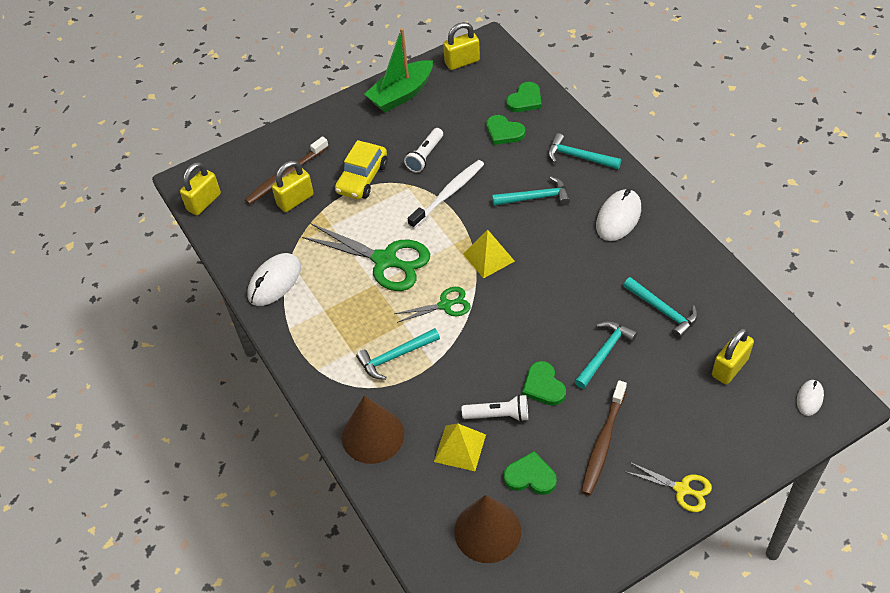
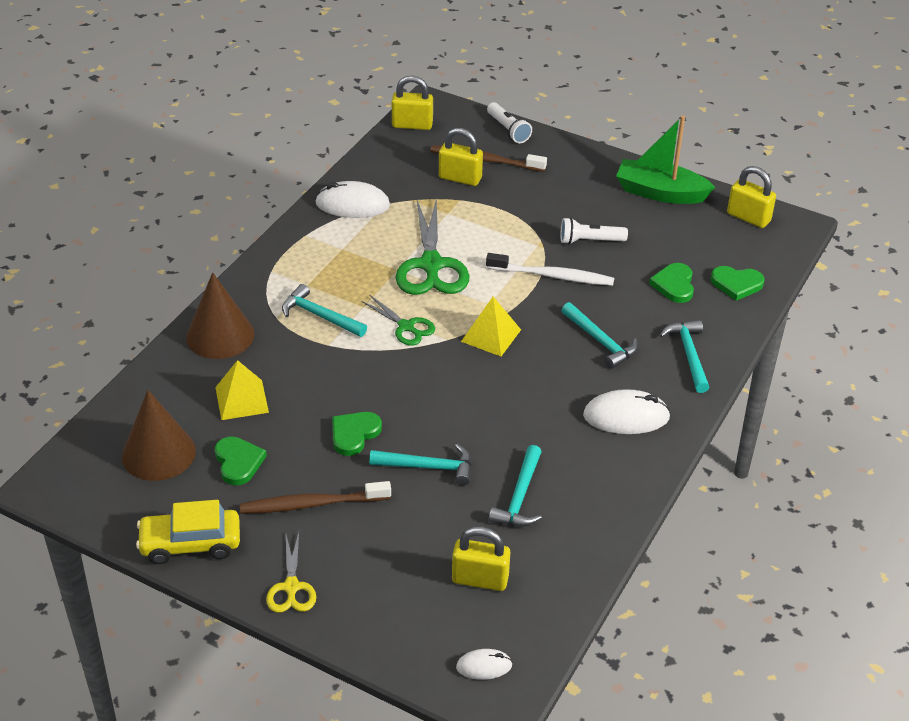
camera: 55 degrees right, 10 degrees down
yellow car [335,140,388,199] -> yellow car moved to [136,500,240,564]
white flashlight [462,395,528,422] -> white flashlight moved to [487,102,532,143]

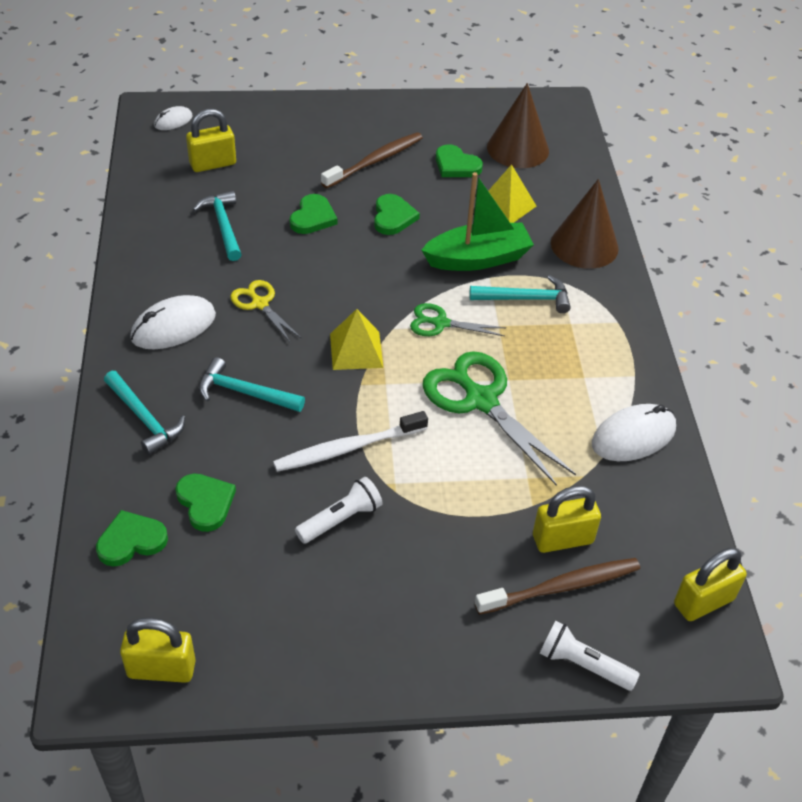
camera: 145 degrees right, 5 degrees up
yellow car [136,500,240,564] -> none
yellow scissors [266,533,316,613] -> yellow scissors moved to [230,280,301,342]
turquoise hammer [369,444,471,486] -> green heart [289,194,337,234]
green boat [616,115,715,204] -> green boat moved to [422,172,534,271]

